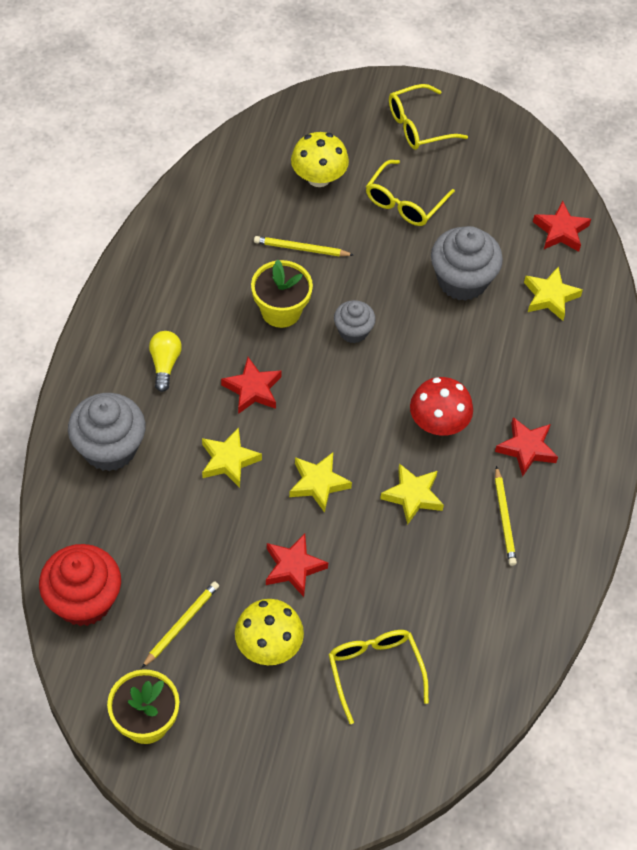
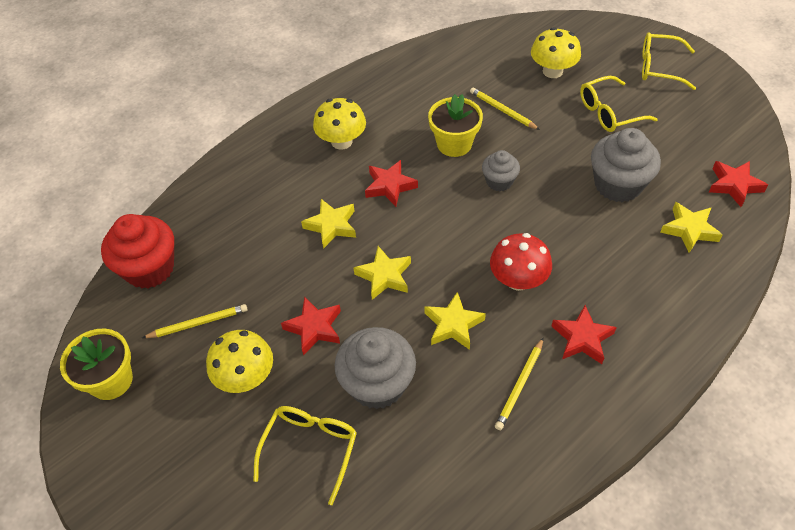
camera: 40 degrees right, 5 degrees down
grey cupcake [68,393,146,472] -> grey cupcake moved to [335,327,416,409]
yellow light bulb [149,331,182,392] -> yellow mushroom [313,98,366,150]

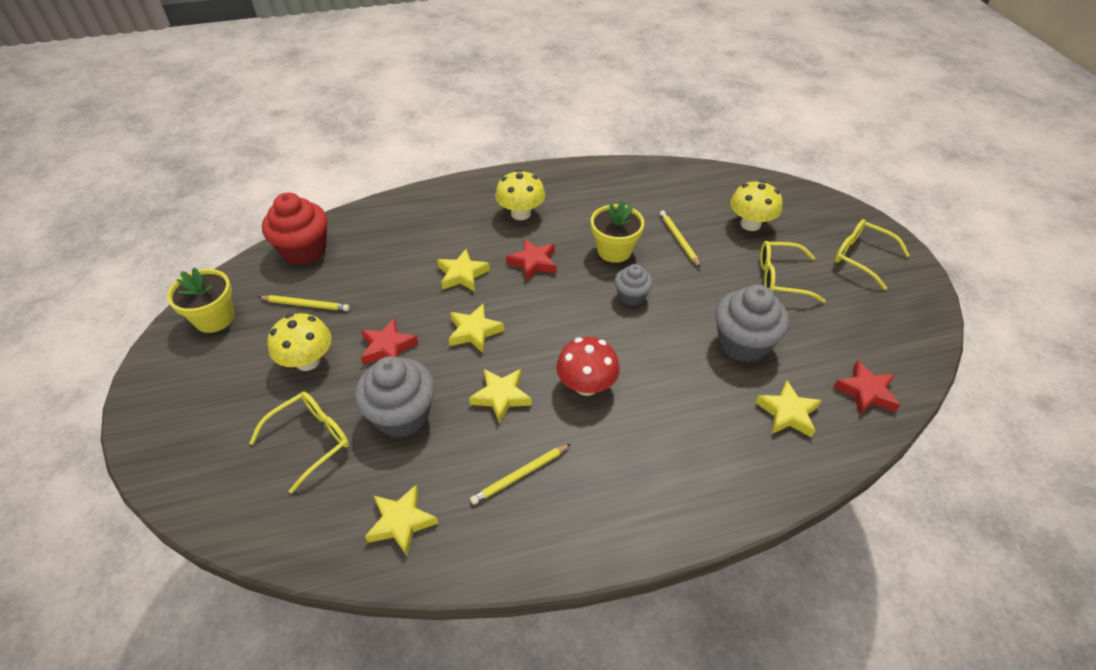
camera: 25 degrees right, 5 degrees down
red star [551,305,617,364] -> none
none -> yellow star [365,485,438,556]

